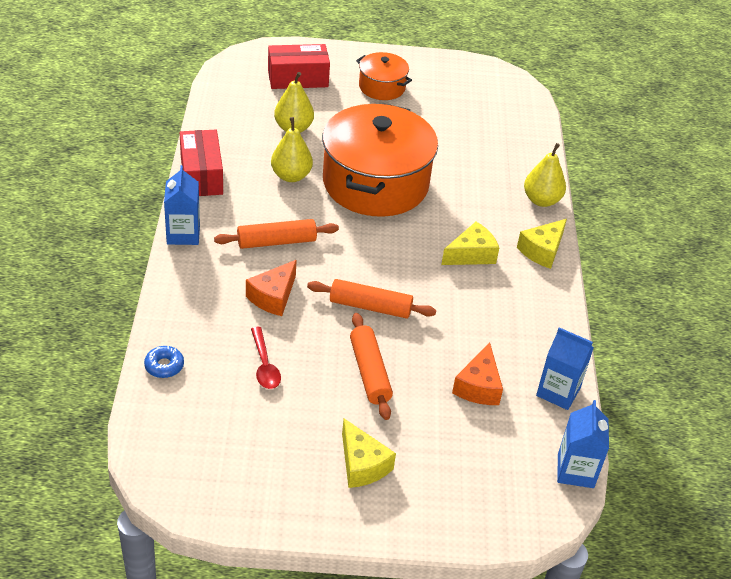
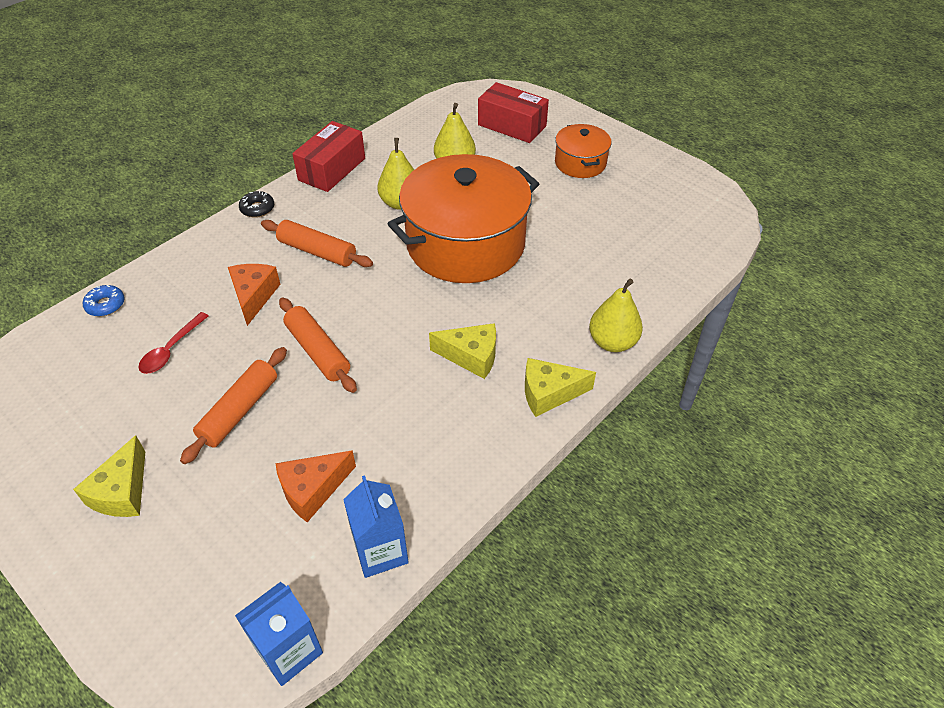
camera: 45 degrees right, 5 degrees up
blue carton [164,165,200,245] -> black donut [239,191,274,218]
orange cheese [246,260,297,316] -> orange cheese turned 105 degrees clockwise [228,264,280,326]

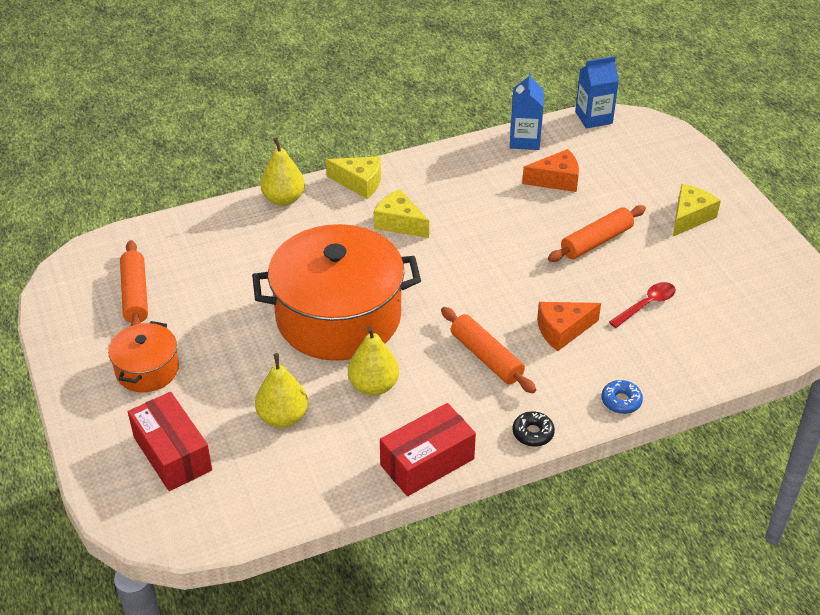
camera: 155 degrees left, 5 degrees down
blue donut [83,285,125,316] -> blue donut moved to [601,380,643,414]
orange cheese [228,264,280,326] -> orange cheese turned 45 degrees clockwise [537,302,601,351]
orange rolling pin [279,298,357,393] -> orange rolling pin moved to [120,240,148,326]

